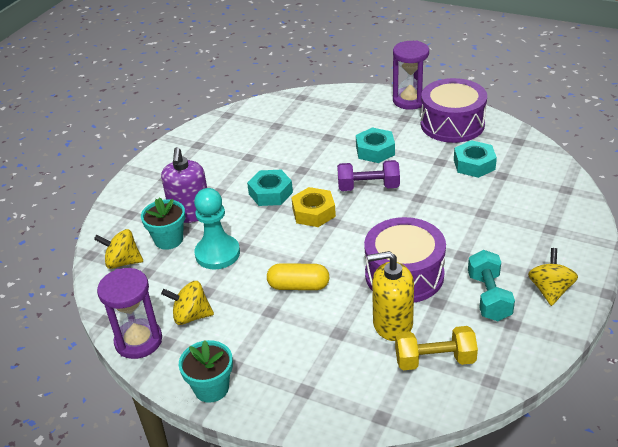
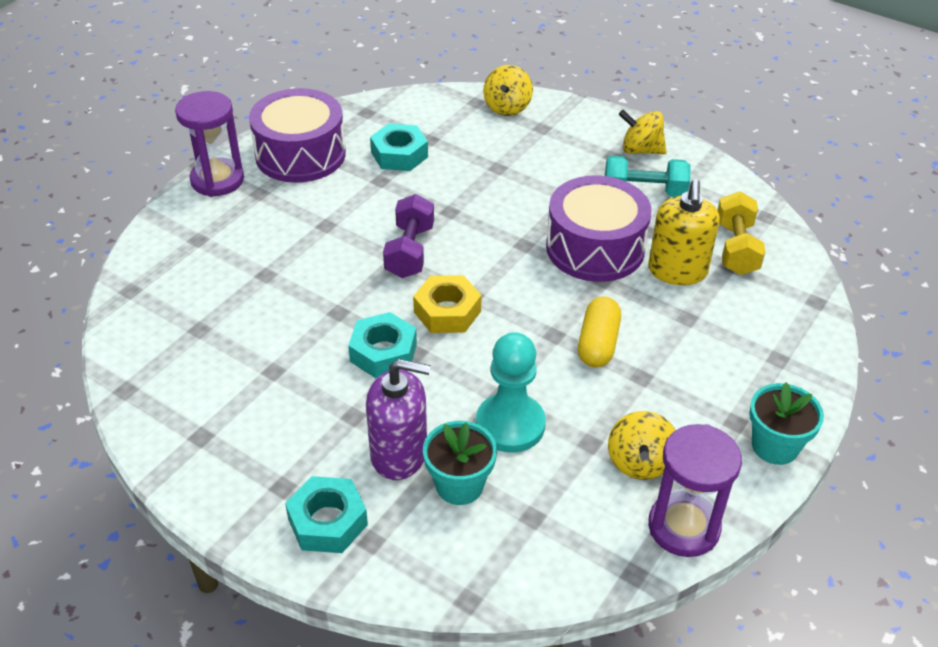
camera: 85 degrees left, 5 degrees up
yellow spinning top [94,229,143,269] -> yellow spinning top moved to [483,65,533,116]
turquoise nut [356,127,395,163] -> turquoise nut moved to [285,476,368,553]

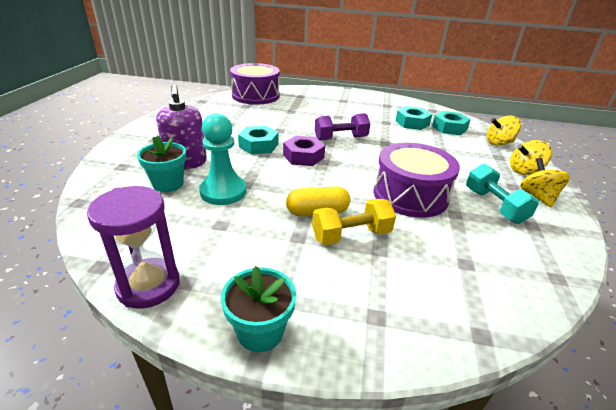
camera: 65 degrees right, 10 degrees down
purple hourglass [175,91,244,197] -> none
purple drum [249,88,346,183] -> purple drum moved to [230,63,280,105]
turquoise nut [285,476,368,553] -> turquoise nut moved to [432,111,471,135]
yellow nut [413,275,482,333] -> purple nut [283,136,325,166]
yellow spinning top [608,411,676,480] -> yellow spinning top moved to [510,140,552,175]
yellow soap dispenser [648,179,720,285] -> none
yellow dumbbell [717,191,766,275] -> yellow dumbbell moved to [312,199,396,245]

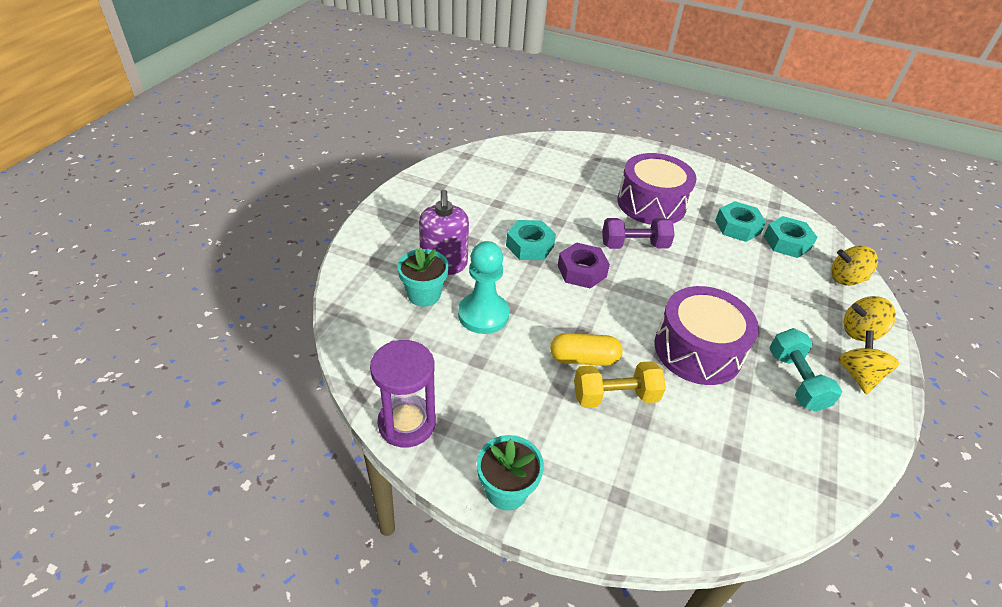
camera: 10 degrees right, 10 degrees up
purple drum [230,63,280,105] -> purple drum moved to [618,153,697,225]

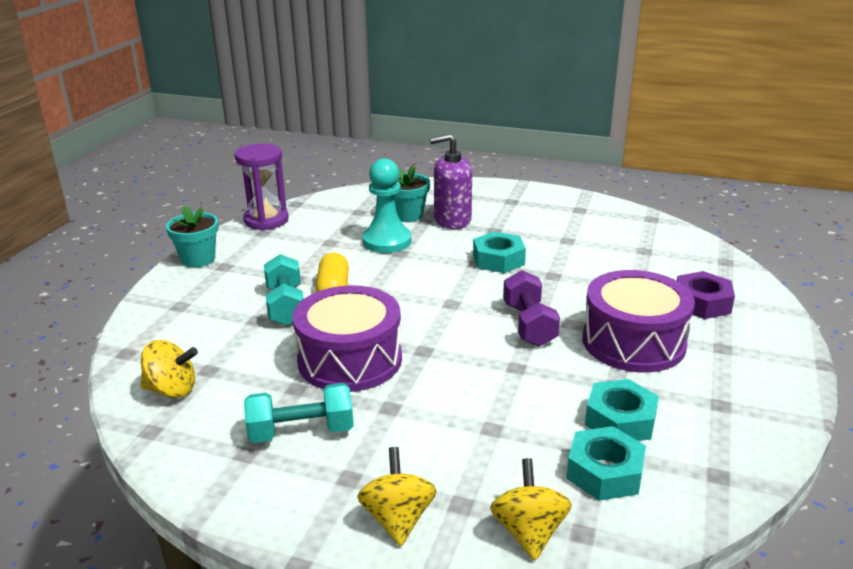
camera: 90 degrees right, 15 degrees down
purple nut [558,242,610,289] -> purple nut moved to [677,271,735,319]
yellow dumbbell [574,361,666,408] -> turquoise dumbbell [264,254,304,326]
yellow spinning top [838,330,899,395] -> yellow spinning top moved to [141,340,198,398]

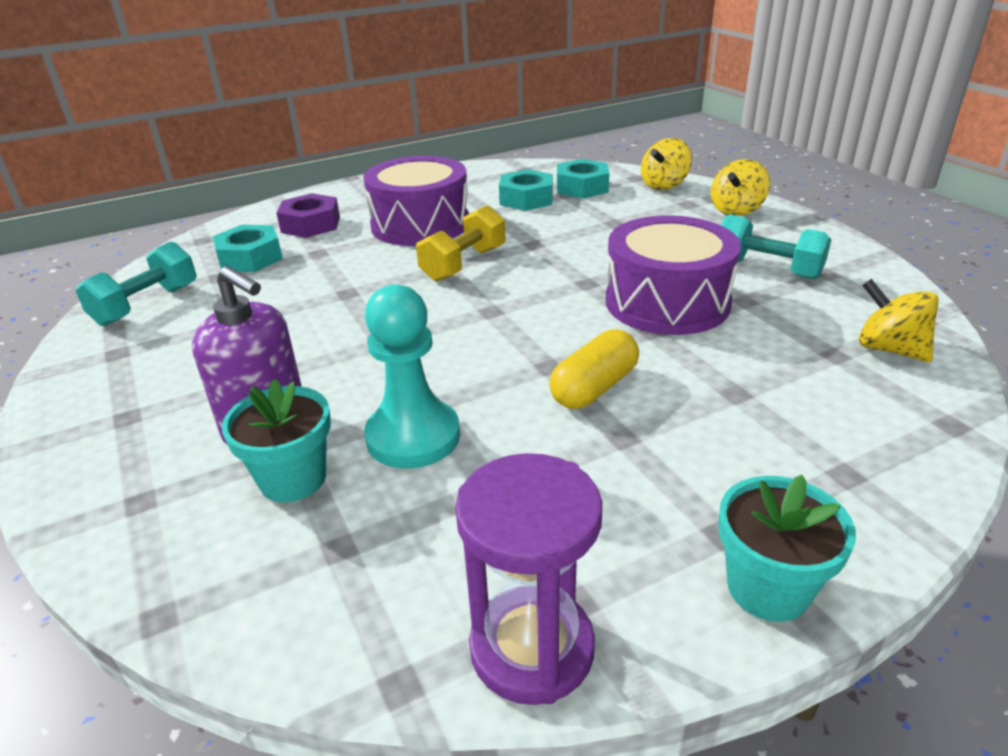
camera: 135 degrees left, 5 degrees up
turquoise dumbbell [264,254,304,326] -> turquoise dumbbell moved to [76,242,197,326]
turquoise nut [473,231,526,273] -> turquoise nut moved to [213,225,283,272]
purple dumbbell [503,270,560,347] -> yellow dumbbell [416,205,506,282]

